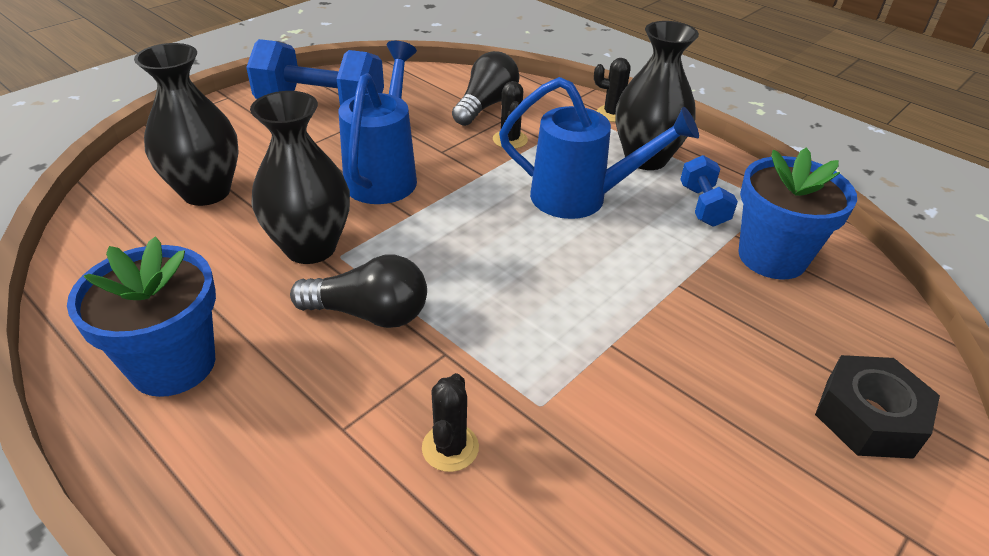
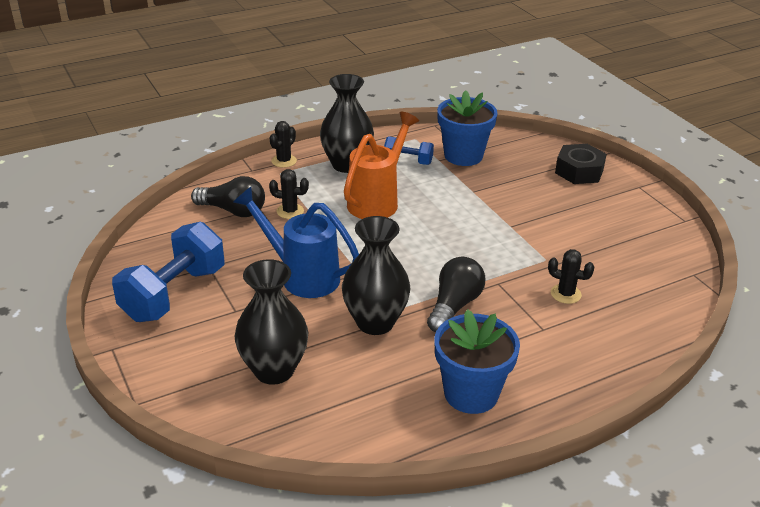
camera: 70 degrees left, 5 degrees down
black light bulb [452,51,519,126] -> black light bulb turned 150 degrees clockwise [191,176,265,217]
blue watering can [499,77,699,219] -> orange watering can [344,112,419,219]

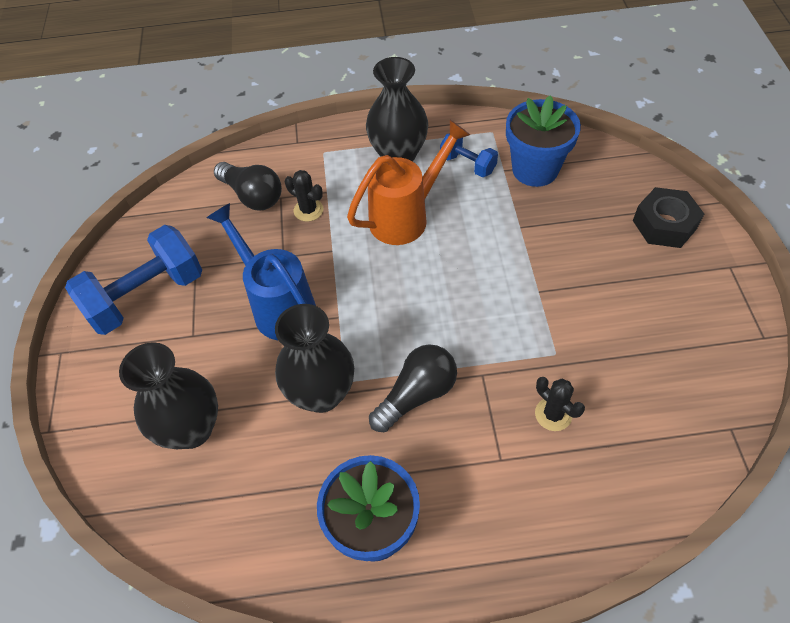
camera: 25 degrees right, 20 degrees up
black cactus [269,121,297,168] -> none

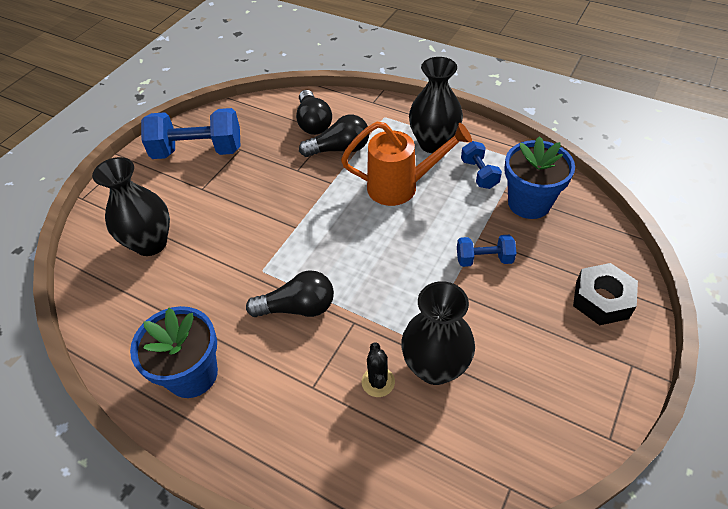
camera: 35 degrees right, 5 degrees down
blue watering can [207,203,316,340] -> none
black vase [275,304,354,413] -> black vase moved to [401,281,475,385]
black cactus [285,170,323,222] -> black light bulb [299,115,369,157]
none -> blue dumbbell [457,235,517,267]

